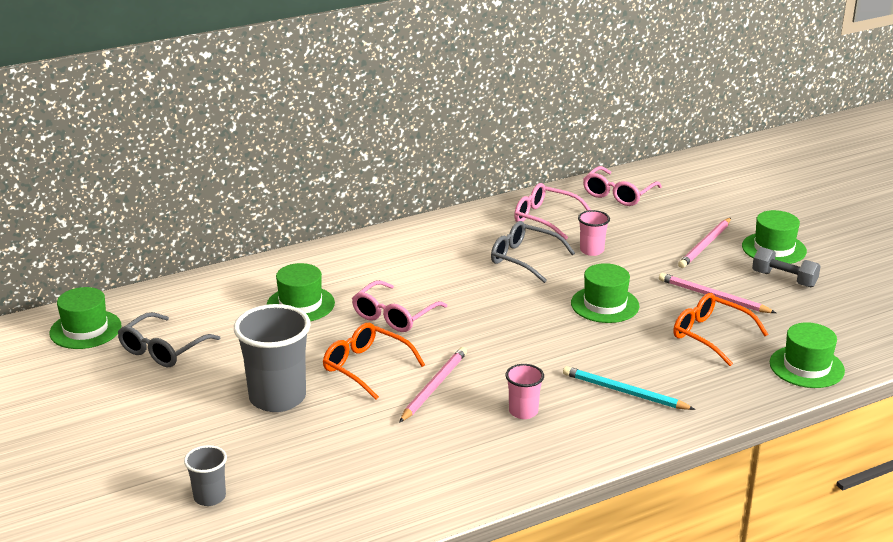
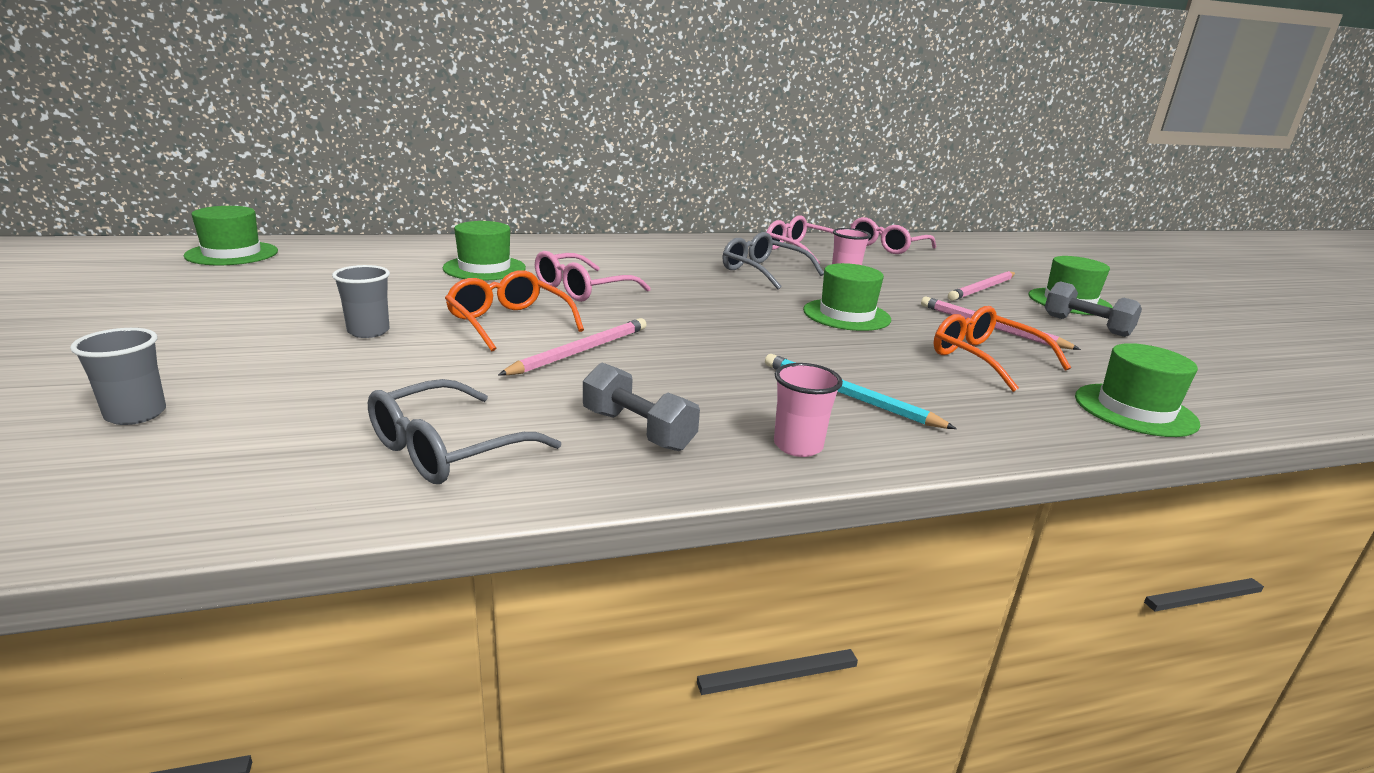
camera: 10 degrees right, 5 degrees down
grey glasses [118,312,220,367] -> grey glasses moved to [368,379,561,484]
grey cup [234,304,311,412] -> grey cup [332,265,390,338], size x0.51
pink cup [506,364,544,419] -> pink cup moved to [774,363,843,457]
none -> grey dumbbell [583,363,700,451]

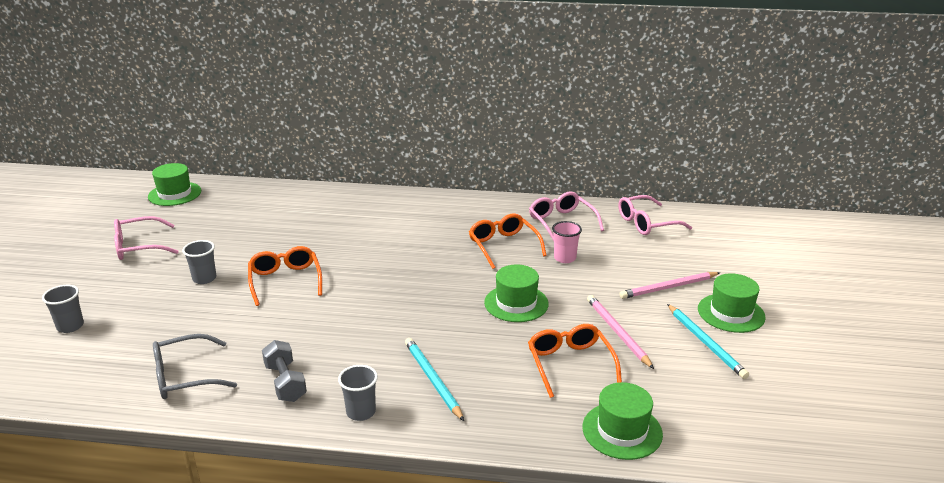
camera: 25 degrees right, 5 degrees up
green hat [442,221,526,281] -> none
pink pencil [498,318,646,376] -> none
pink glasses [535,251,651,302] -> pink glasses moved to [114,216,179,260]
grey glasses [723,232,824,290] -> orange glasses [469,213,547,269]
pink cup [774,363,843,457] -> grey cup [338,365,378,421]
grey dumbbell [1044,281,1142,337] -> turquoise pencil [667,304,749,379]

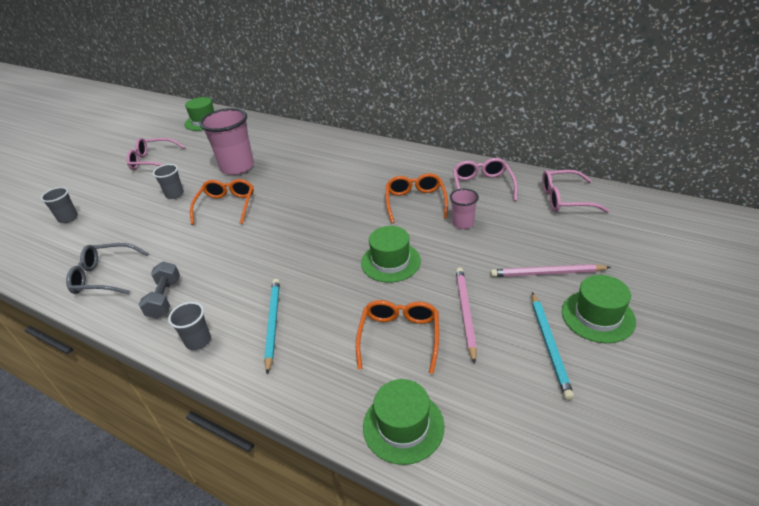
camera: 25 degrees right, 10 degrees up
none -> pink cup [200,108,254,175]

